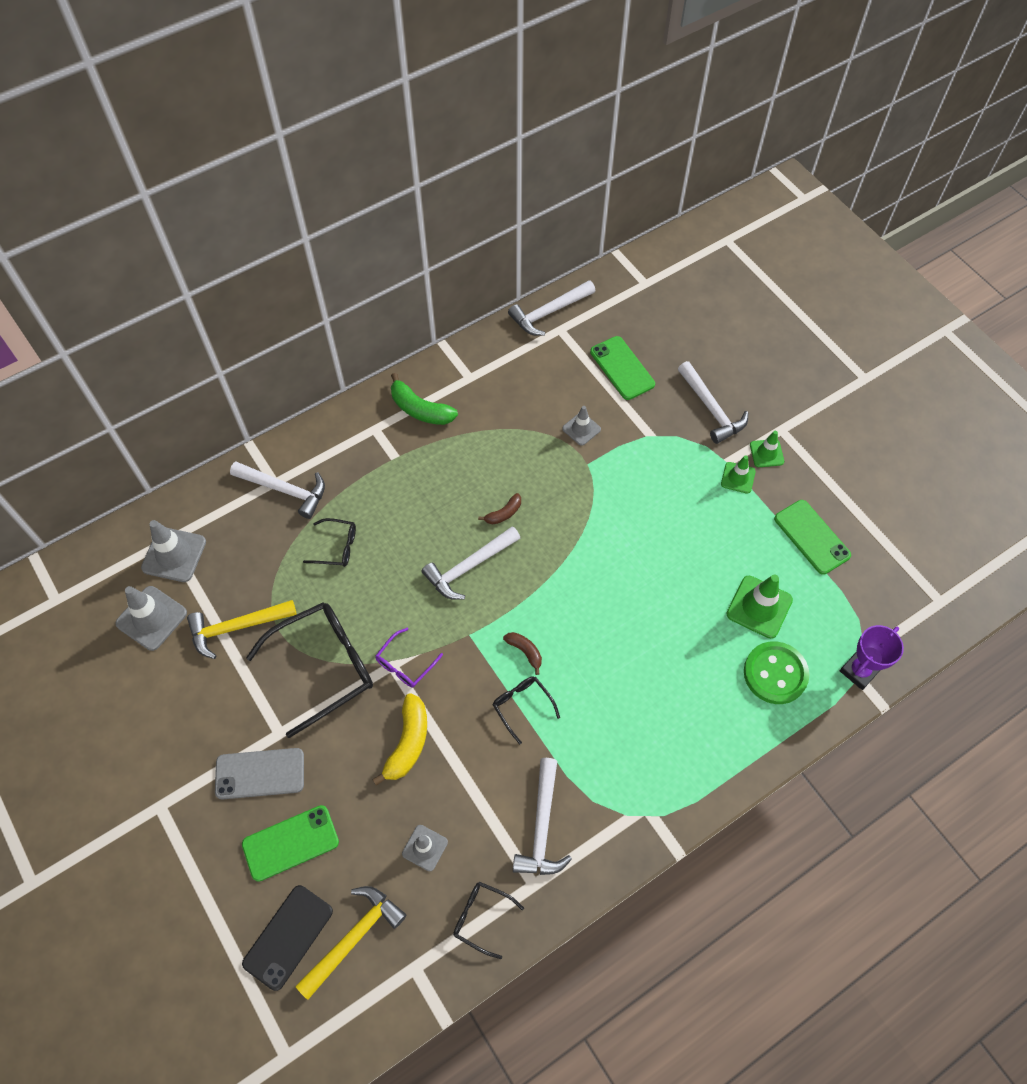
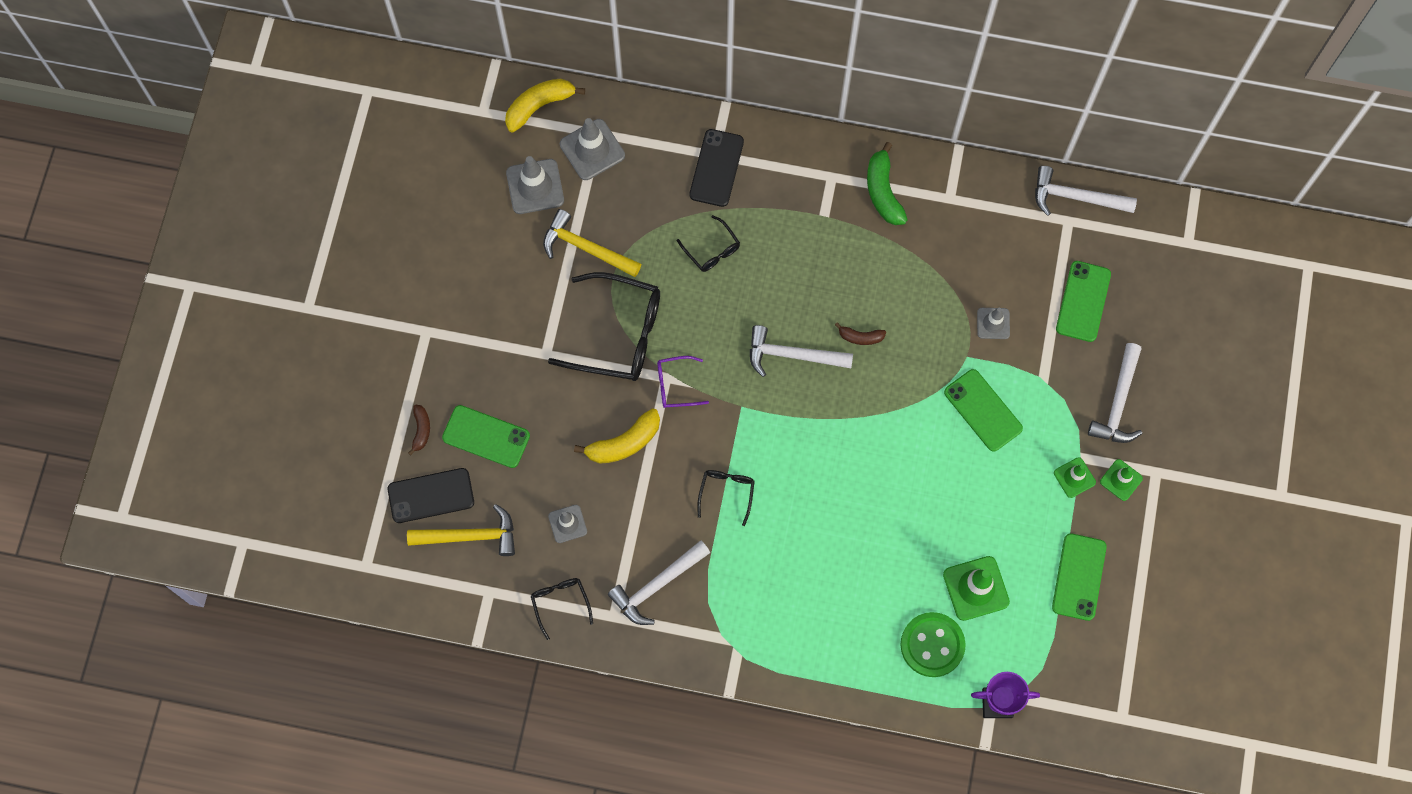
camera: 45 degrees right, 10 degrees up
grey phone [215,748,304,800] -> none
white hammer [230,462,325,519] -> black phone [689,129,744,207]
brown banana [503,632,542,675] -> brown banana moved to [408,405,430,455]
none -> yellow banana [505,79,585,132]
none -> green phone [944,369,1023,451]

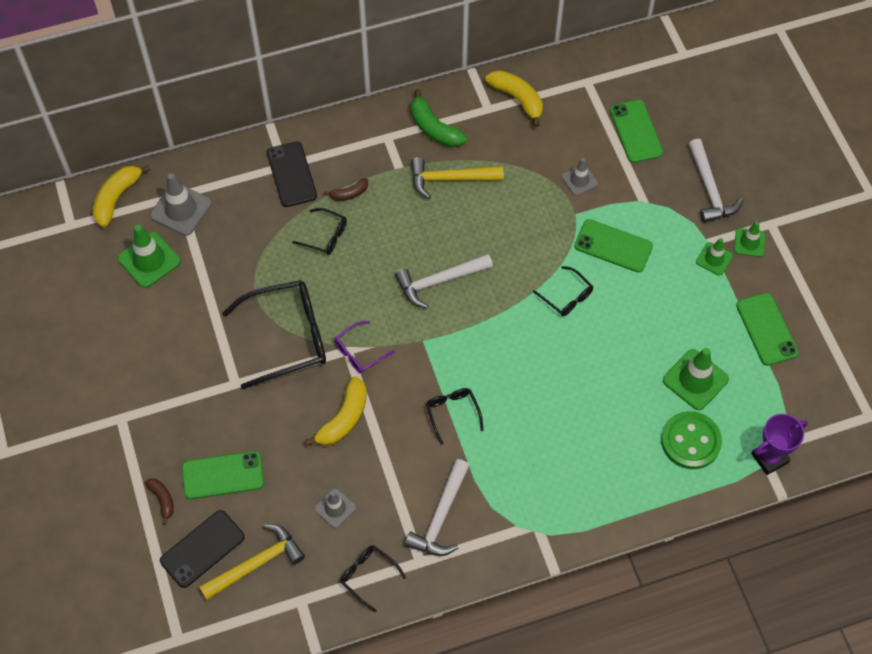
camera: 30 degrees left, 10 degrees down
grey traffic cone [506,156,564,214] -> green traffic cone [118,225,181,288]
yellow hammer [543,209,641,277] -> yellow hammer moved to [411,157,504,199]
brown banana [835,322,886,345] -> brown banana moved to [324,178,368,201]
white hammer [1035,166,1137,216] -> none
none -> yellow banana [485,70,543,127]
none -> black glasses [533,266,594,316]

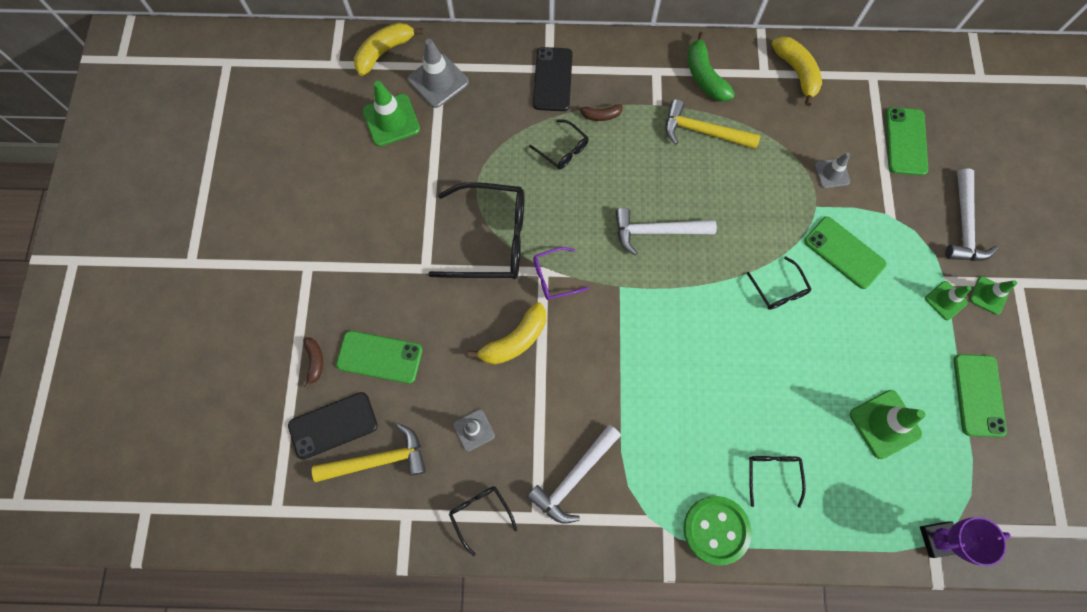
camera: 20 degrees right, 10 degrees up
black glasses [426,388,484,444] -> black glasses moved to [749,456,806,508]
green button [661,411,722,469] -> green button moved to [684,496,752,565]

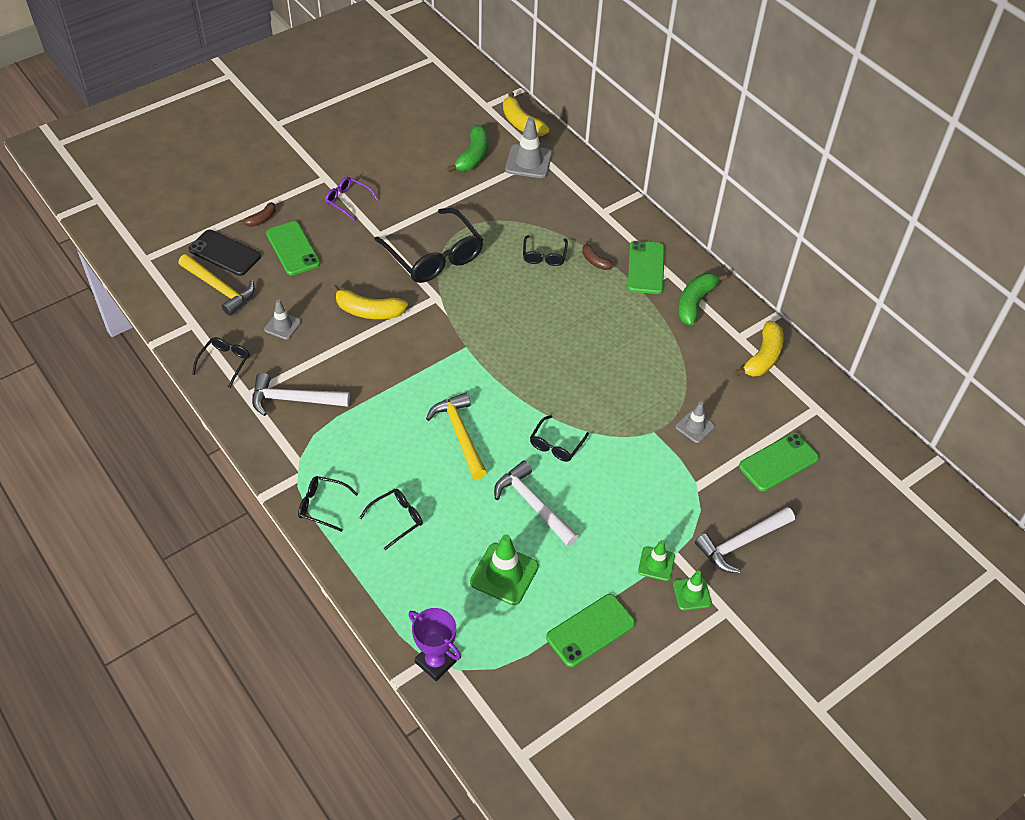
camera: 50 degrees right, 20 degrees down
yellow banana [354,23,423,76] -> yellow banana turned 135 degrees counterclockwise [503,92,549,136]
green traffic cone [363,81,420,146] -> green banana [447,125,488,172]
black phone [533,47,573,111] -> none
purple glasses [533,247,589,300] -> purple glasses moved to [325,177,379,221]
white hammer [616,208,717,255] -> white hammer moved to [494,461,579,546]
yellow hammer [665,99,760,149] -> yellow hammer moved to [426,393,487,479]
green button [684,496,752,565] -> black glasses [298,476,358,532]
green phone [804,217,887,289] -> green phone moved to [628,241,665,294]

